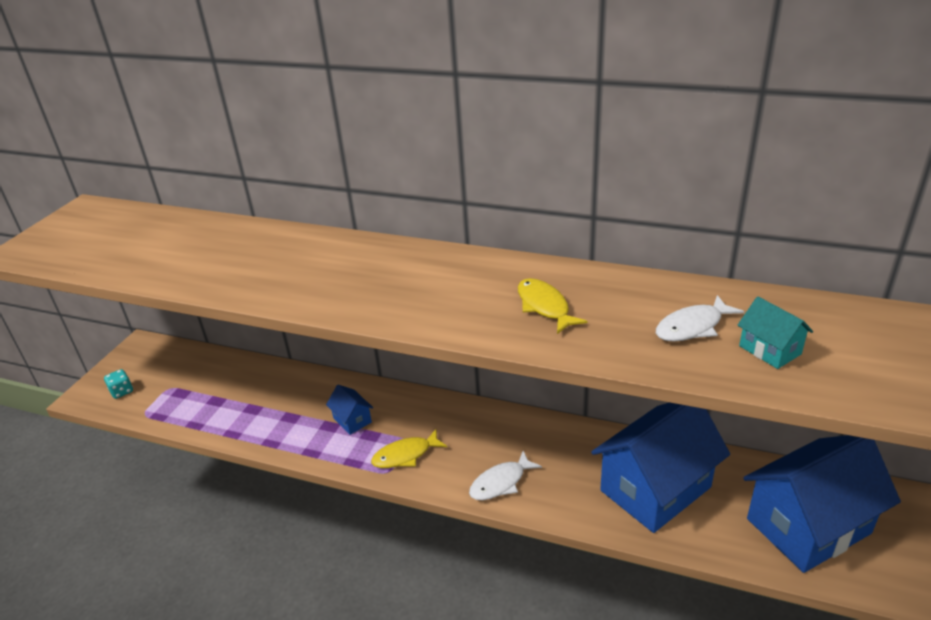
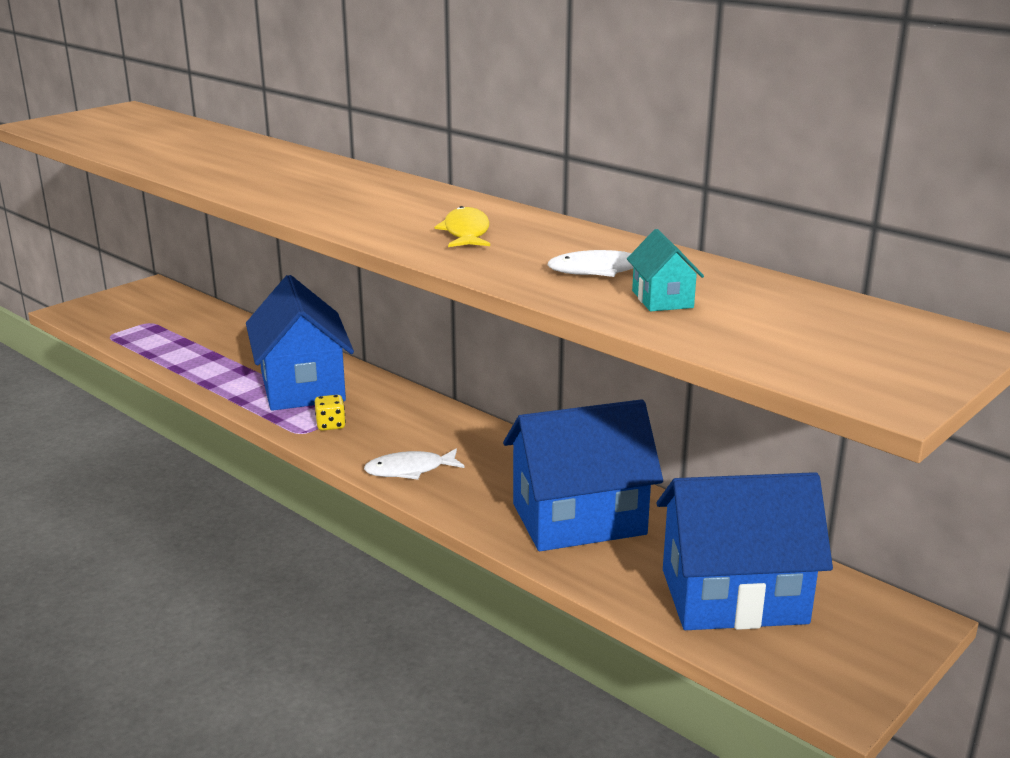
camera: 20 degrees right, 10 degrees down
turquoise dice [104,369,133,399] -> none
blue house [326,385,373,435] -> blue house [246,275,354,411], size x2.36
yellow fish [371,429,447,468] -> yellow dice [315,395,346,431]

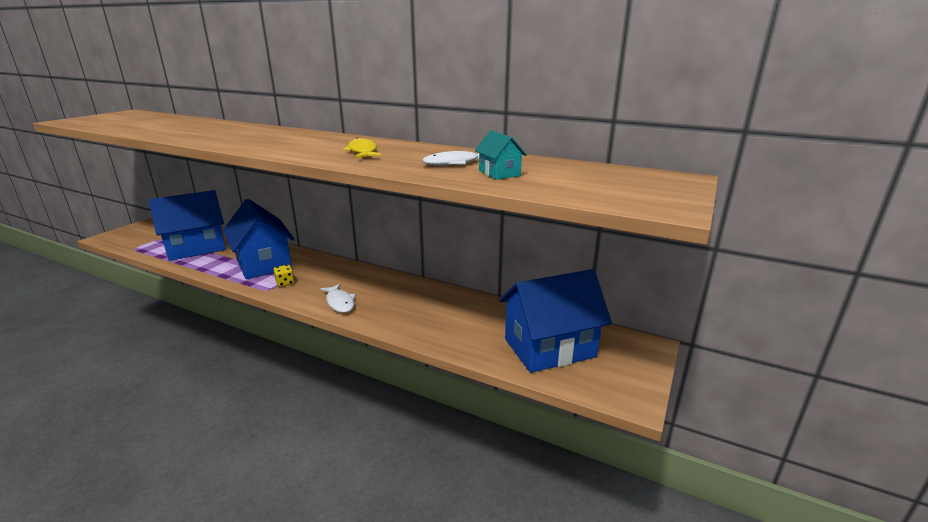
camera: 15 degrees left, 0 degrees up
white fish [364,449,465,480] -> white fish turned 90 degrees counterclockwise [320,284,356,313]
blue house [503,399,663,551] -> blue house moved to [149,190,226,261]

